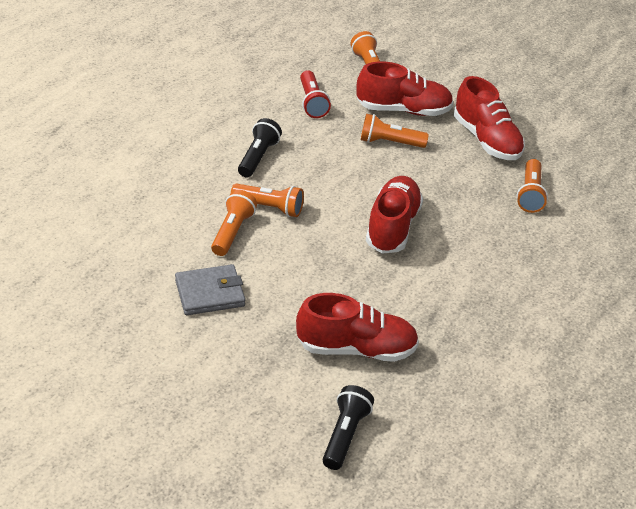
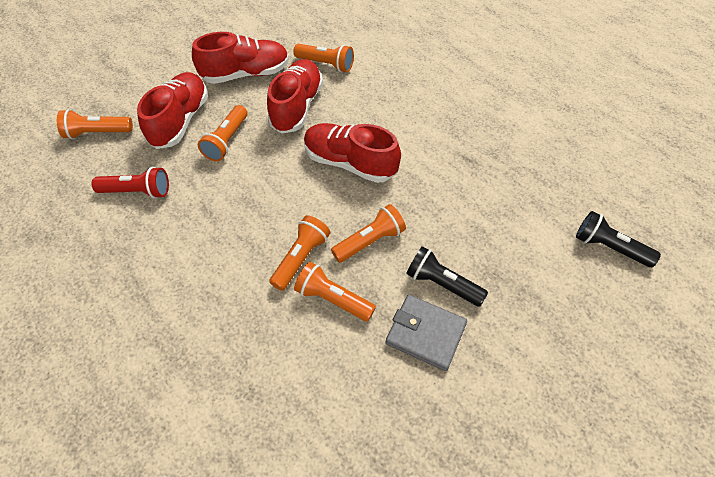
camera: 75 degrees left, 15 degrees up
grey wallet [175,264,245,315] -> grey wallet turned 60 degrees counterclockwise [385,294,467,371]
black flashlight [238,118,282,177] -> black flashlight moved to [406,246,488,307]
red shoe [296,293,419,362] -> red shoe moved to [267,59,323,134]
none -> orange flashlight [331,204,406,263]

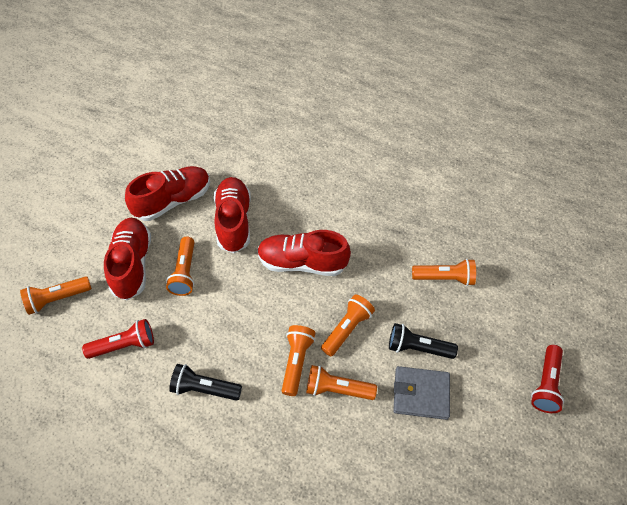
camera: 20 degrees left, 0 degrees up
orange flashlight [293,44,354,72] -> orange flashlight moved to [412,259,476,286]
black flashlight [576,211,661,267] -> black flashlight moved to [169,364,242,401]
none -> red flashlight [531,345,564,413]

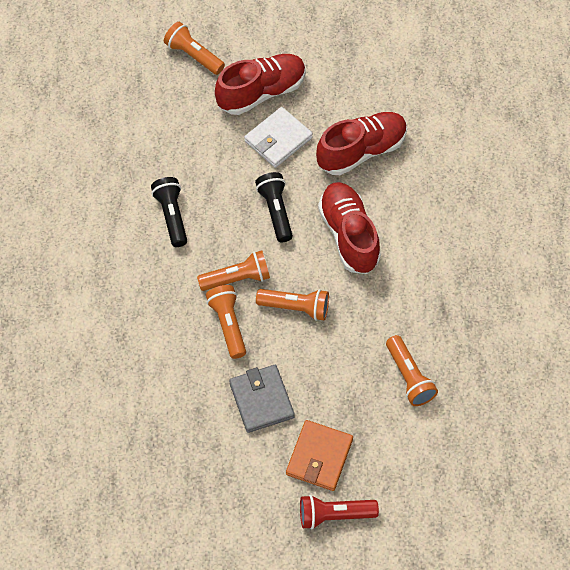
camera: 65 degrees right, 5 degrees up
red flashlight [82,319,154,359] -> none
red shoe [125,166,210,221] -> none
orange flashlight [166,237,195,296] -> white wallet [244,107,313,168]
black flashlight [389,323,458,359] -> black flashlight moved to [255,172,293,242]
none -> orange wallet [286,420,353,491]

